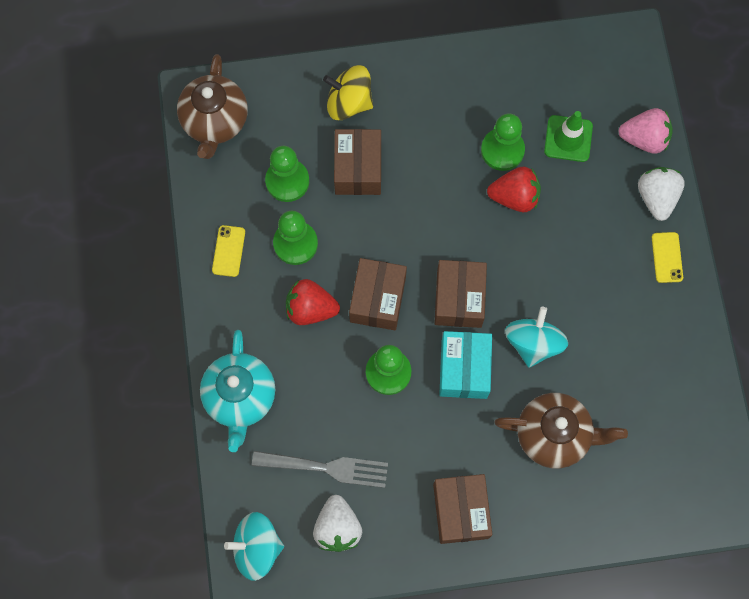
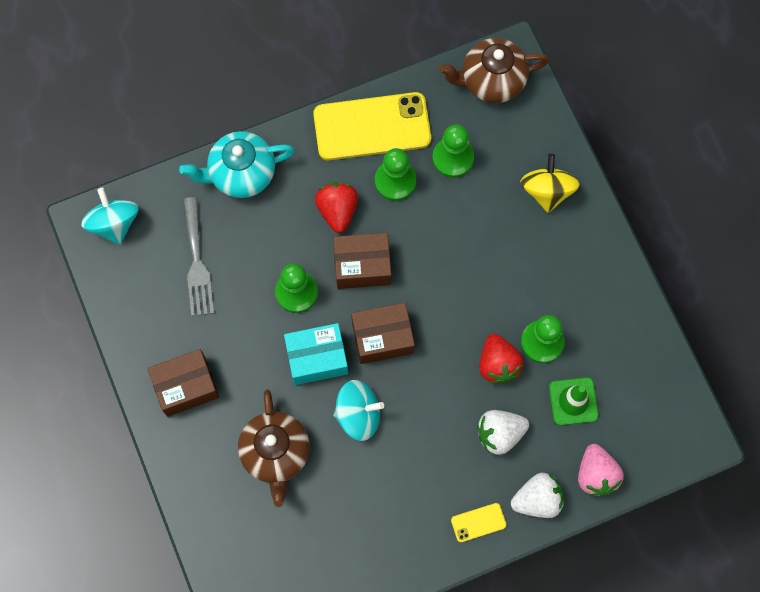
camera: 75 degrees right, 0 degrees up
yellow phone [212,225,245,277] -> yellow phone [313,92,431,160], size x2.37
white strawberry [313,495,362,552] -> white strawberry moved to [477,410,529,455]
brown box [334,129,381,195] -> none

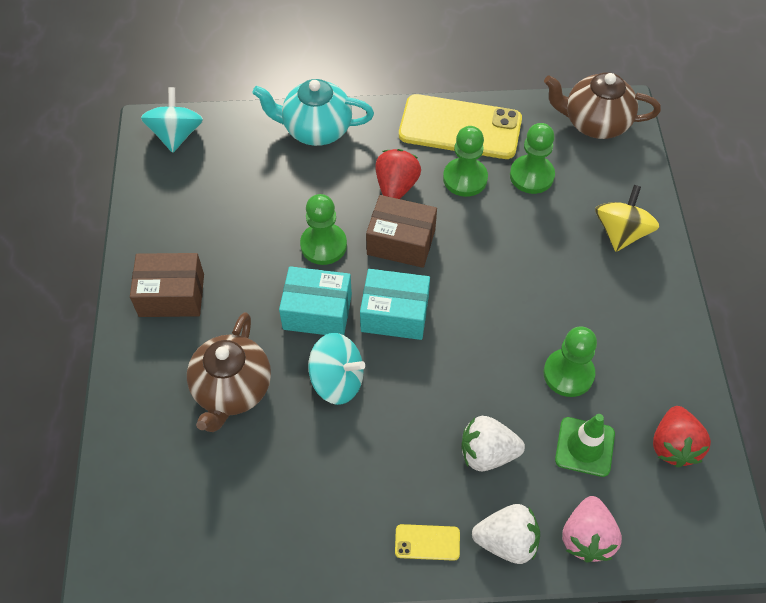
camera: 20 degrees right, 15 degrees down
grey fork [183,197,214,316] -> none
brown box [351,302,415,364] -> turquoise box [360,269,430,340]
red strawberry [479,334,524,384] -> red strawberry moved to [653,406,711,467]

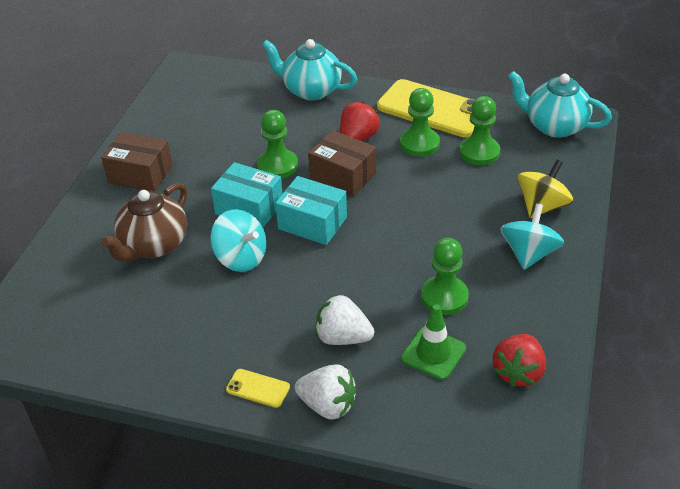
camera: 20 degrees right, 15 degrees down
turquoise spinning top [141,87,203,153] -> turquoise spinning top moved to [500,204,564,270]
brown teapot [544,72,661,139] -> turquoise teapot [508,71,612,138]
pink strawberry [562,496,622,562] -> none

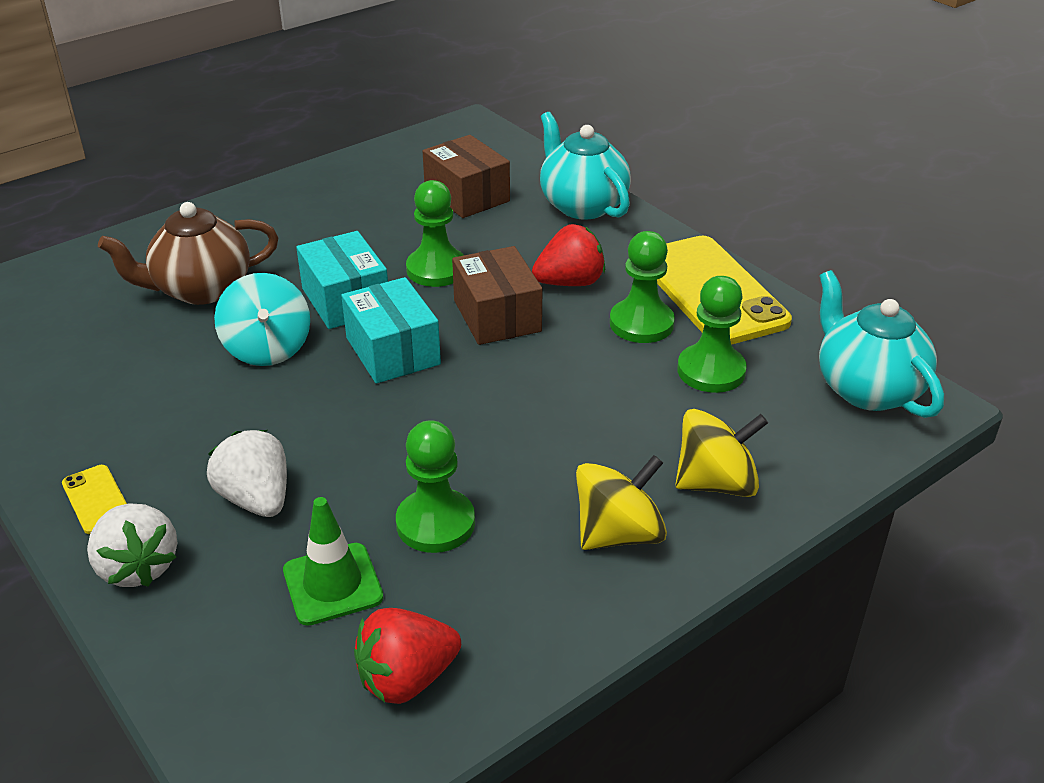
camera: 35 degrees right, 5 degrees down
brown box [101,132,173,191] -> brown box moved to [422,135,510,218]
turquoise spinning top [500,204,564,270] -> yellow spinning top [576,455,667,550]

